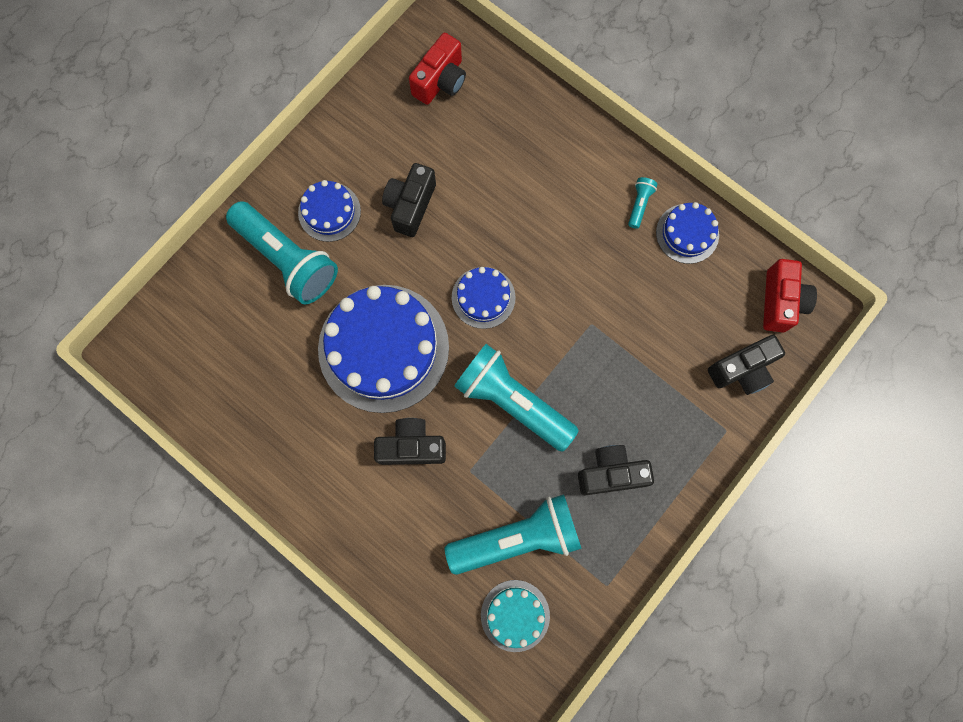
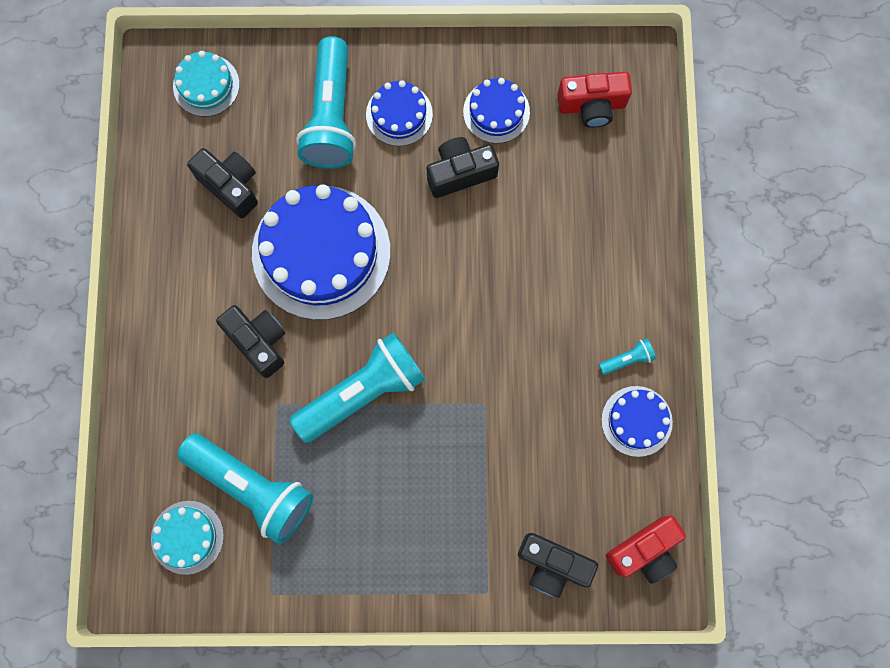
camera: 50 degrees right, 0 degrees up
blue cake [452,267,516,329] -> blue cake moved to [463,78,530,143]
turquoise flashlight [454,344,579,452] -> turquoise flashlight turned 60 degrees clockwise [290,332,425,443]
black camera [578,445,654,496] -> black camera moved to [187,148,258,218]
none -> turquoise cake [173,51,240,117]

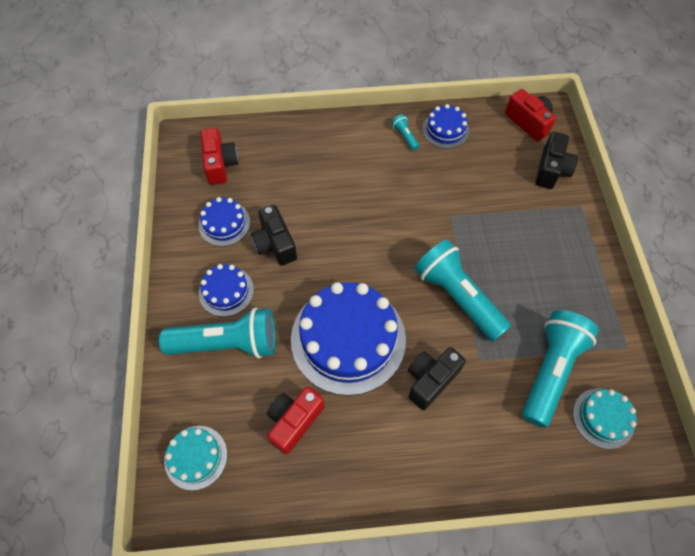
camera: 95 degrees left, 15 degrees down
black camera [187,148,258,218] -> red camera [267,387,324,455]

